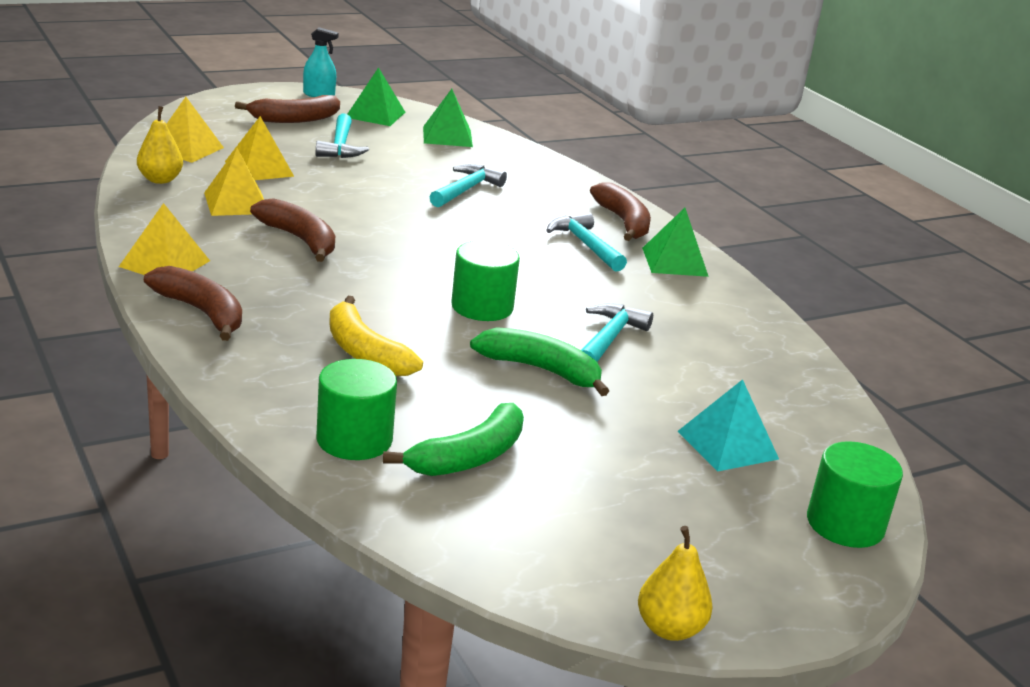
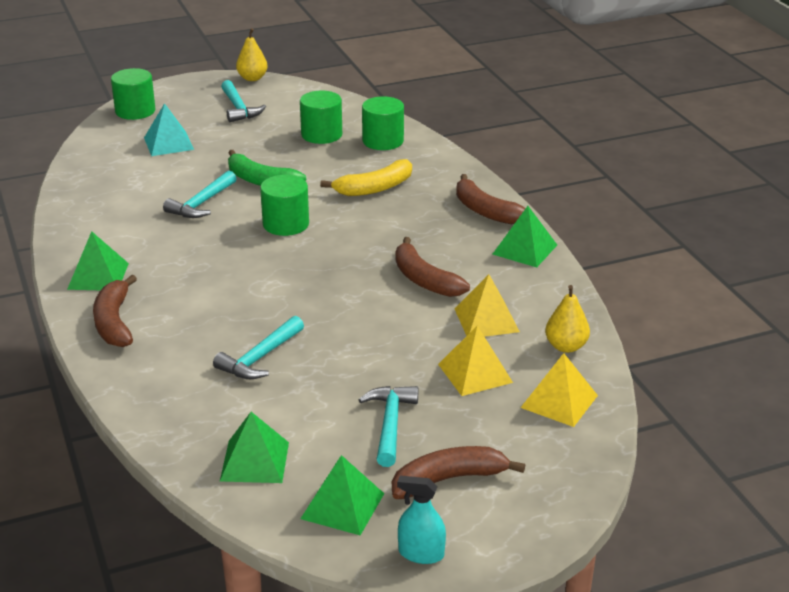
camera: 170 degrees left, 5 degrees up
yellow pyramid [119,203,210,275] -> green pyramid [493,206,557,268]
yellow banana [329,296,423,376] -> yellow banana turned 90 degrees clockwise [320,159,412,196]
green banana [383,403,524,476] -> green cylinder [300,91,342,144]
turquoise hammer [546,212,627,272] -> turquoise hammer moved to [221,80,266,122]

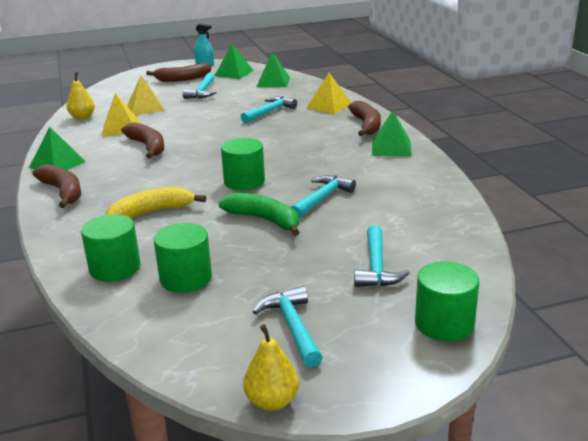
camera: 175 degrees left, 5 degrees down
turquoise pyramid [144,103,194,156] -> turquoise hammer [354,225,410,287]
yellow pyramid [521,353,598,427] -> yellow pyramid moved to [307,73,351,114]

